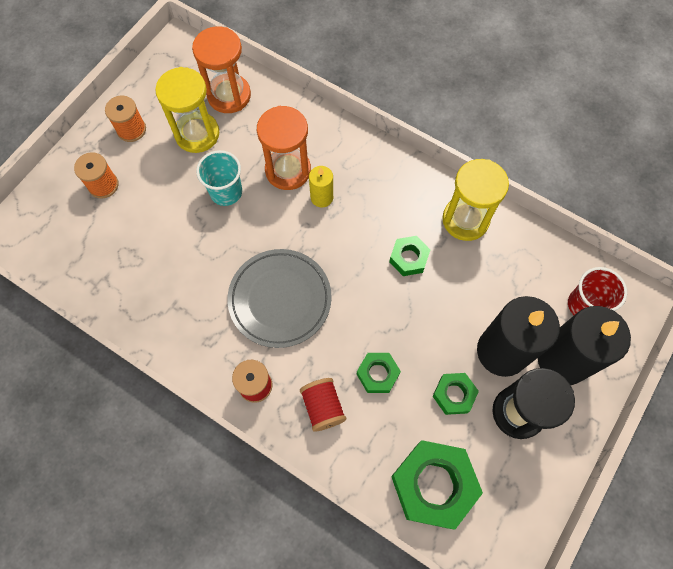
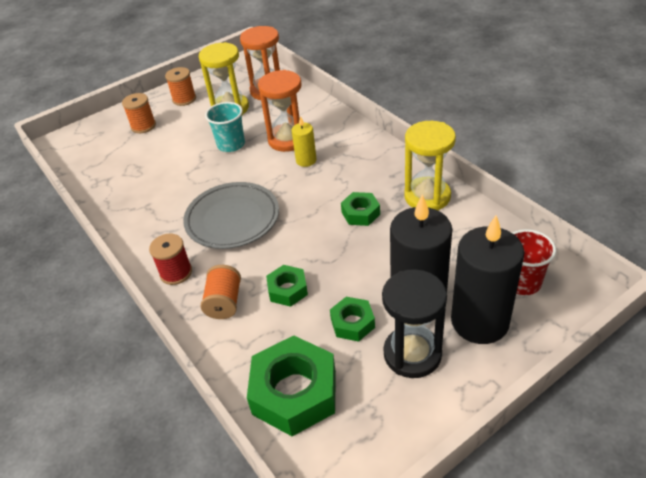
camera: 25 degrees right, 25 degrees down
red spool [300,378,346,432] -> orange spool [201,265,241,319]

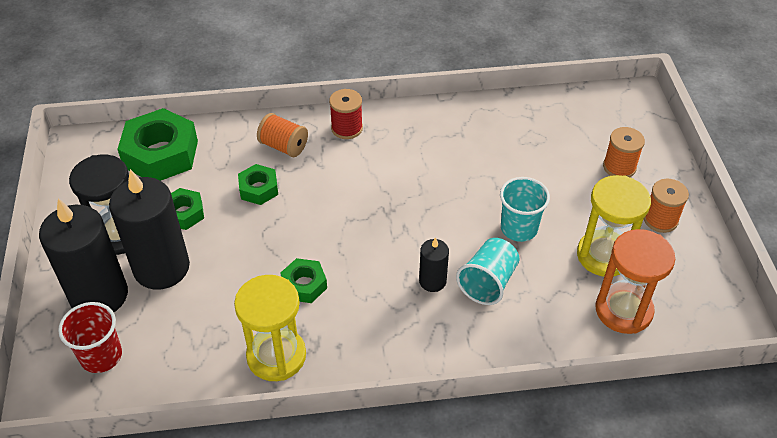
camera: 115 degrees right, 5 degrees up
grey plate [183,182,279,249] -> none
orange hourglass [258,70,302,152] -> turquoise cup [456,238,520,305]
yellow candle [291,116,316,167] -> black candle [419,237,449,292]

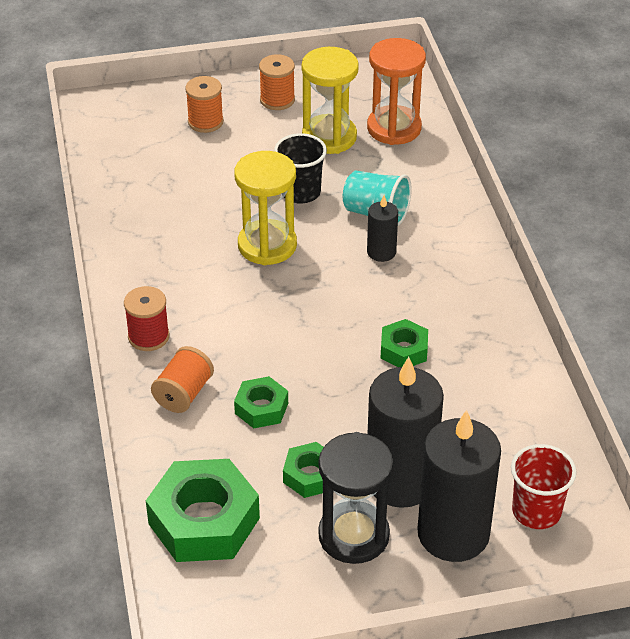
camera: 95 degrees left, 5 degrees down
yellow hourglass [234,275,306,381] -> yellow hourglass moved to [234,151,297,265]
turquoise cup [500,177,550,242] -> black cup [274,133,327,203]

